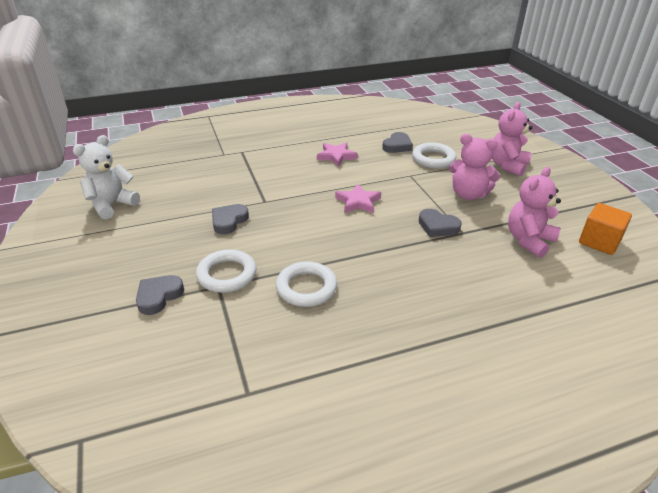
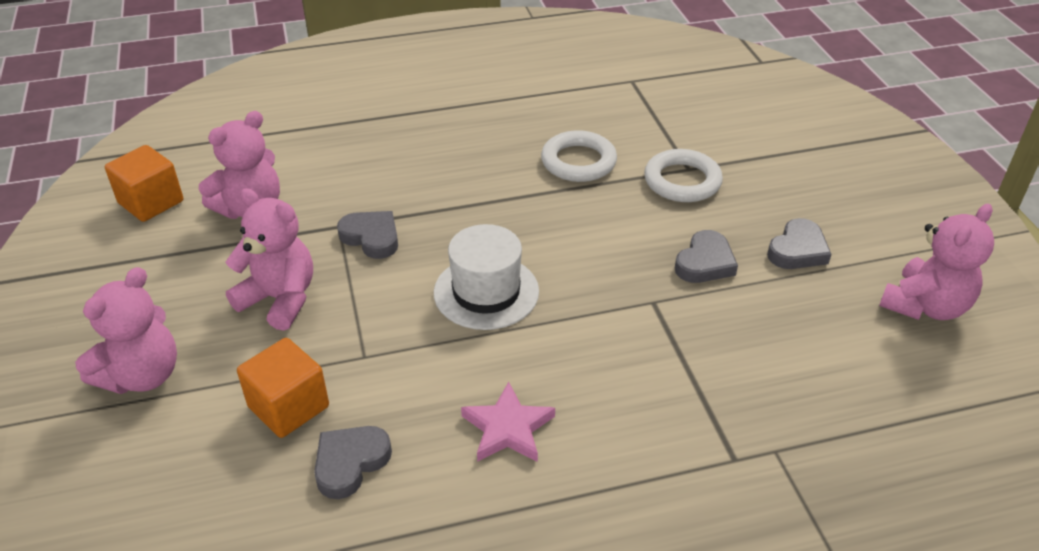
camera: 175 degrees left, 5 degrees up
white teddy bear [73,135,140,219] -> pink teddy bear [879,204,994,320]
grey heart [136,275,184,315] -> grey heart moved to [767,218,831,269]
pink star [335,184,381,214] -> white hat [434,224,539,330]
white ring [412,142,456,168] -> orange cube [237,338,329,438]

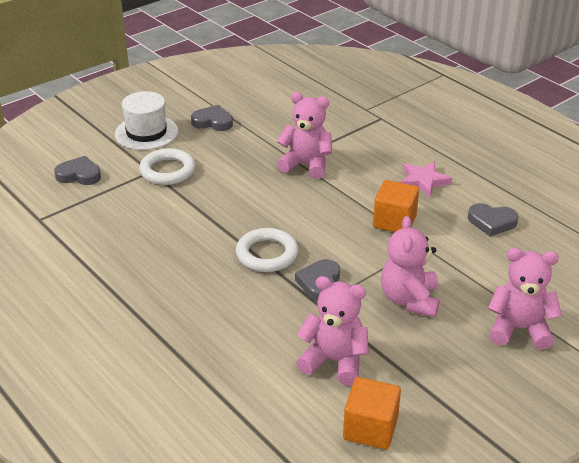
camera: 115 degrees left, 5 degrees down
orange cube [237,338,329,438] -> orange cube moved to [373,180,419,232]
white hat [434,224,539,330] -> white hat moved to [115,91,178,150]
white ring [541,130,617,182] -> white ring moved to [236,228,298,272]
grey heart [675,230,738,283] -> grey heart moved to [54,156,101,185]
pink teddy bear [879,204,994,320] -> pink teddy bear moved to [277,92,332,179]

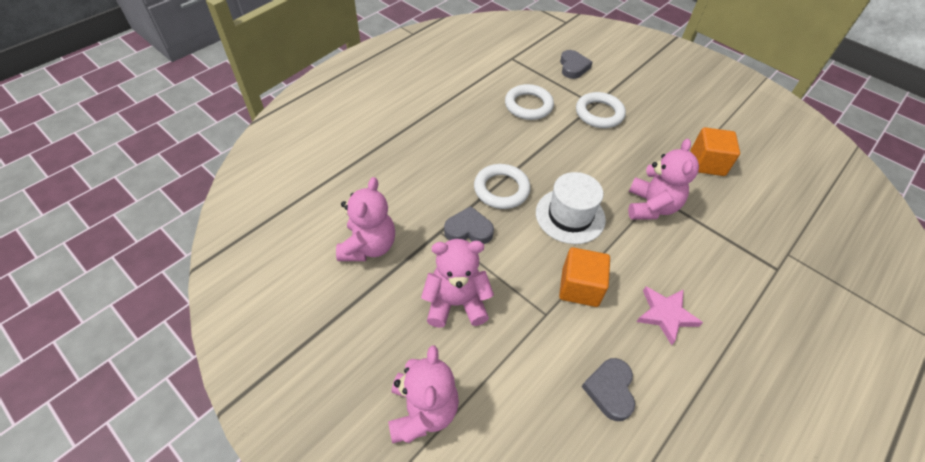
camera: 80 degrees right, 15 degrees up
white hat [115,91,178,150] -> white hat moved to [536,172,606,244]
grey heart [191,105,233,131] -> none
orange cube [343,377,401,450] -> orange cube moved to [690,127,740,176]
none -> white ring [505,84,554,120]

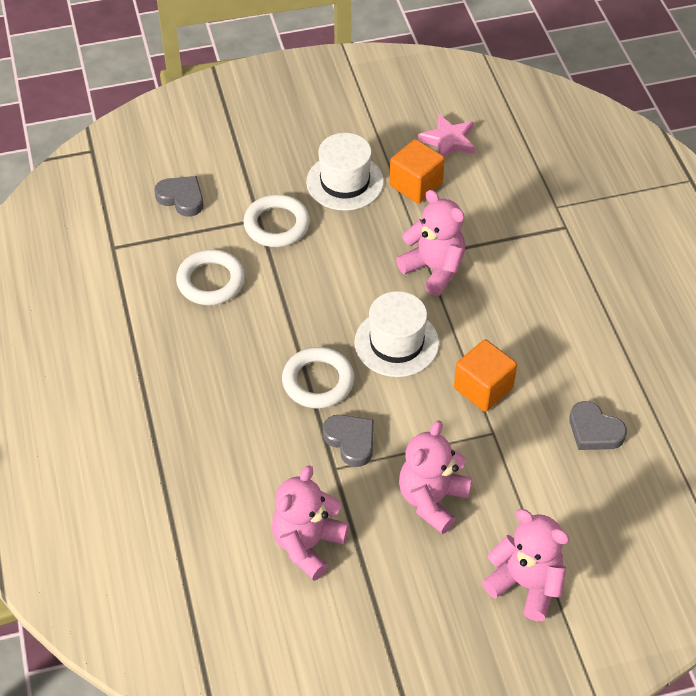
camera: 55 degrees left, 0 degrees up
pink teddy bear [336,177,395,261] -> pink teddy bear turned 105 degrees counterclockwise [272,465,349,581]
grey heart [444,206,494,244] -> grey heart turned 105 degrees clockwise [323,415,374,467]
pink star [636,286,703,345] -> pink star moved to [418,114,475,158]
none -> white hat [306,133,384,211]

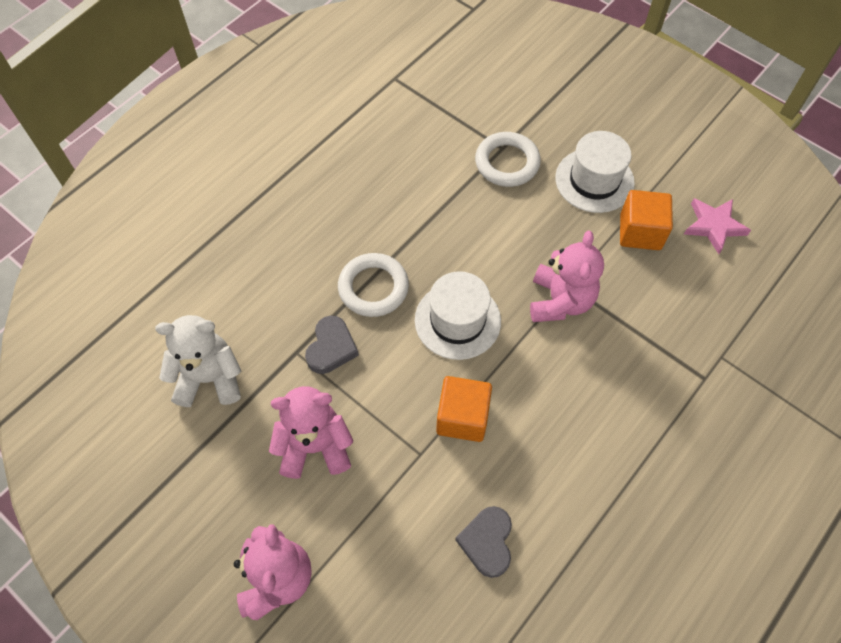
camera: 55 degrees right, 10 degrees up
grey heart [154,176,203,217] -> none
white ring [176,249,245,305] -> none
pink teddy bear [272,465,349,581] -> white teddy bear [155,315,241,407]

